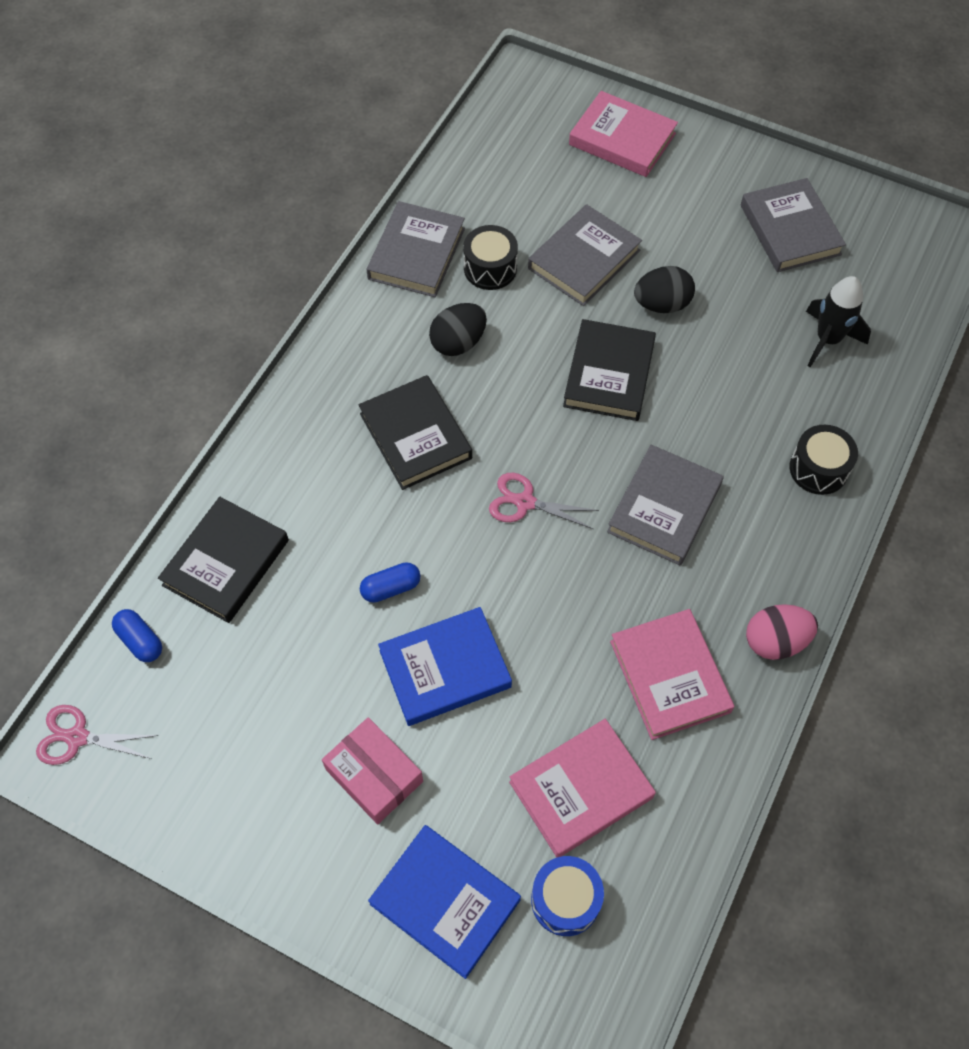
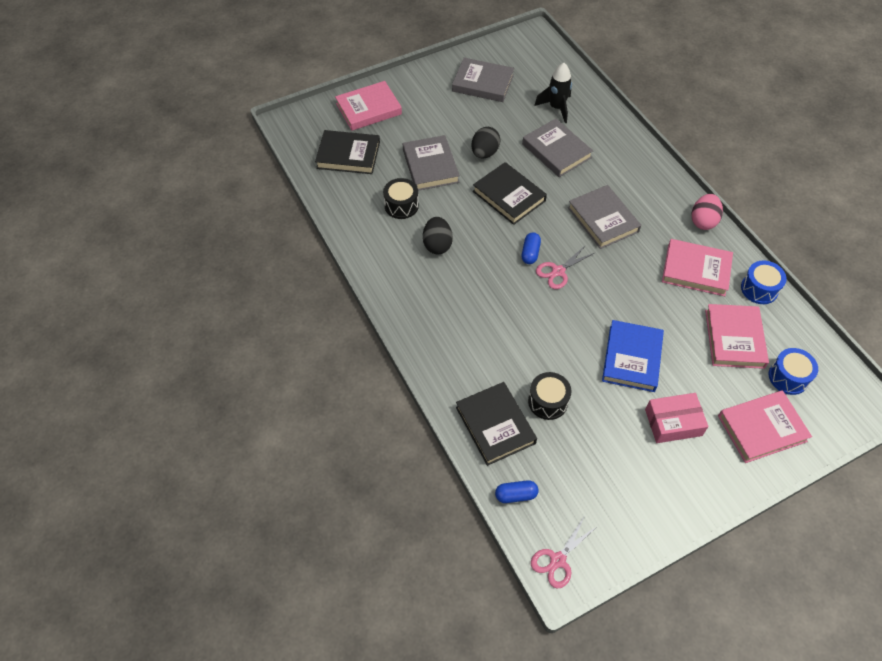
camera: 55 degrees left, 5 degrees down
black book [358,375,472,490] -> black book moved to [315,130,380,174]
blue capsule [360,562,420,603] -> blue capsule moved to [522,232,541,264]
grey book [366,201,465,297] -> grey book moved to [522,119,593,177]
blue book [368,825,521,979] -> pink book [718,390,812,463]
black drum [789,425,858,495] -> black drum moved to [528,372,571,420]
none -> blue drum [741,261,787,304]

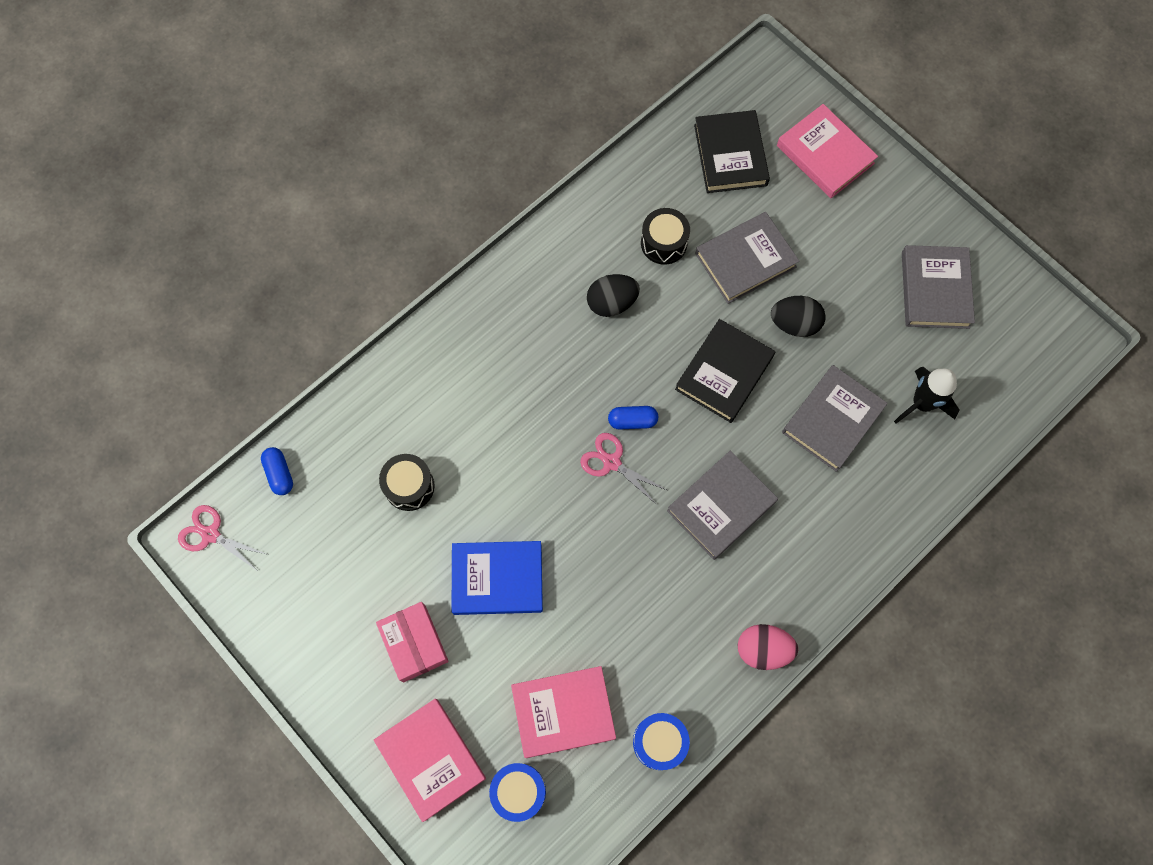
camera: 75 degrees right, 15 degrees up
black book [456,382,537,466] -> none
pink book [662,239,733,296] -> none

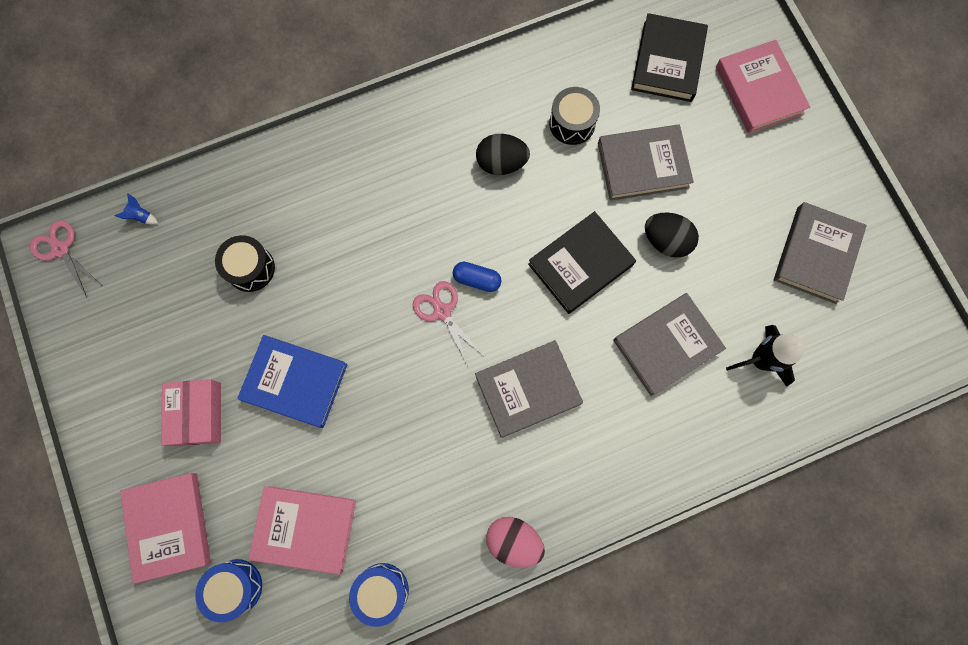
camera: 20 degrees right, 5 degrees up
blue capsule [261,447,293,495] -> blue rocket [115,193,158,225]

